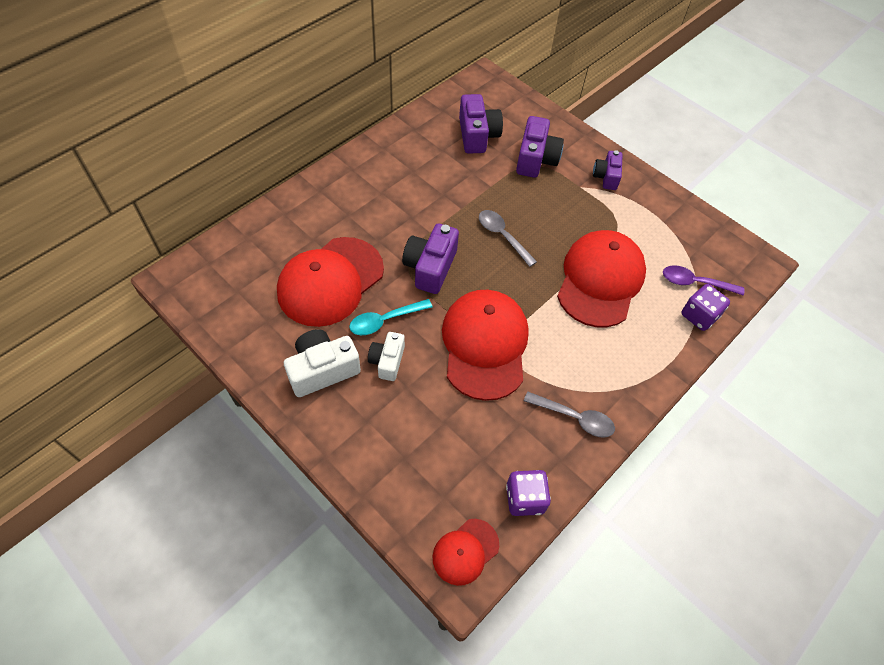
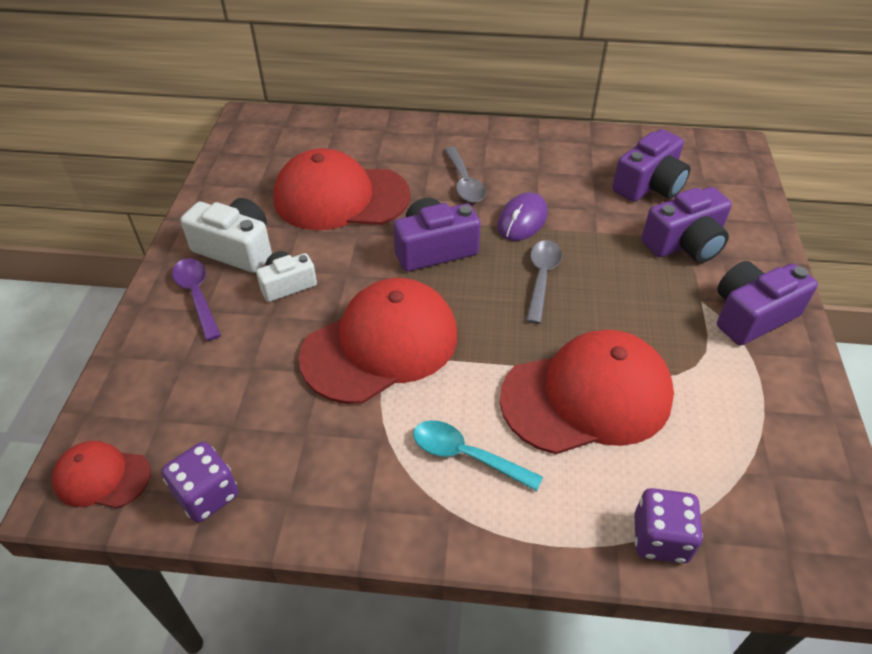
camera: 55 degrees right, 10 degrees down
turquoise spoon [349,299,432,335] -> turquoise spoon moved to [413,420,543,491]
grey spoon [524,392,615,438] -> grey spoon moved to [444,147,486,203]
purple camera [593,150,622,190] -> purple camera [717,261,818,345], size x1.57
purple spoon [663,265,744,296] -> purple spoon moved to [172,258,221,341]
none -> purple mouse [497,192,547,241]

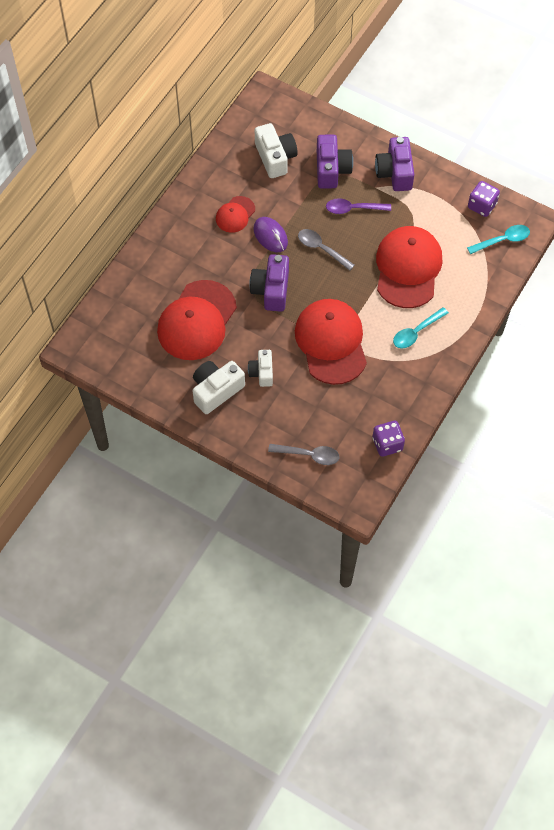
camera: 65 degrees left, 15 degrees up
red cap [52,441,151,508] -> red cap moved to [216,196,255,233]
purple spoon [172,258,221,341] -> purple spoon moved to [326,198,391,214]
grey spoon [444,147,486,203] -> grey spoon moved to [268,444,339,465]
purple camera [612,129,690,202] -> white camera [255,123,298,178]
purple dice [635,488,703,563] -> purple dice moved to [468,181,500,217]
none -> turquoise spoon [467,225,530,254]

